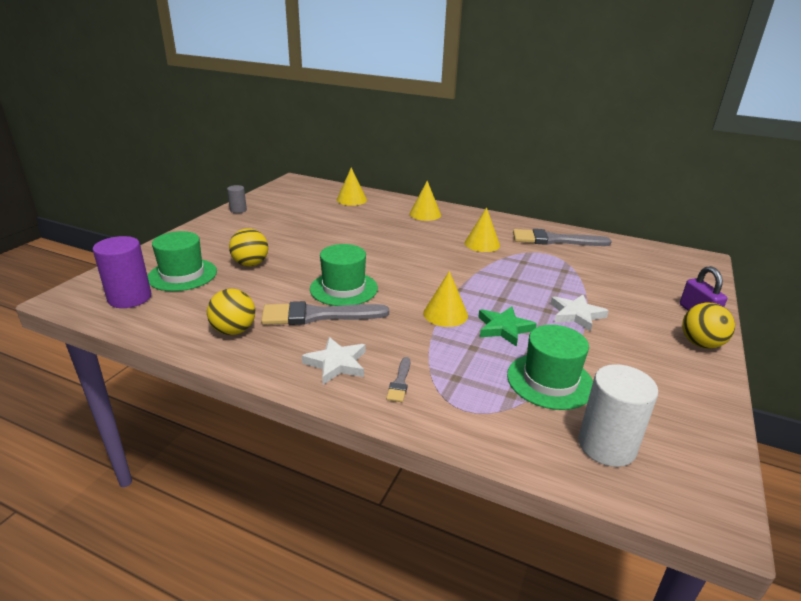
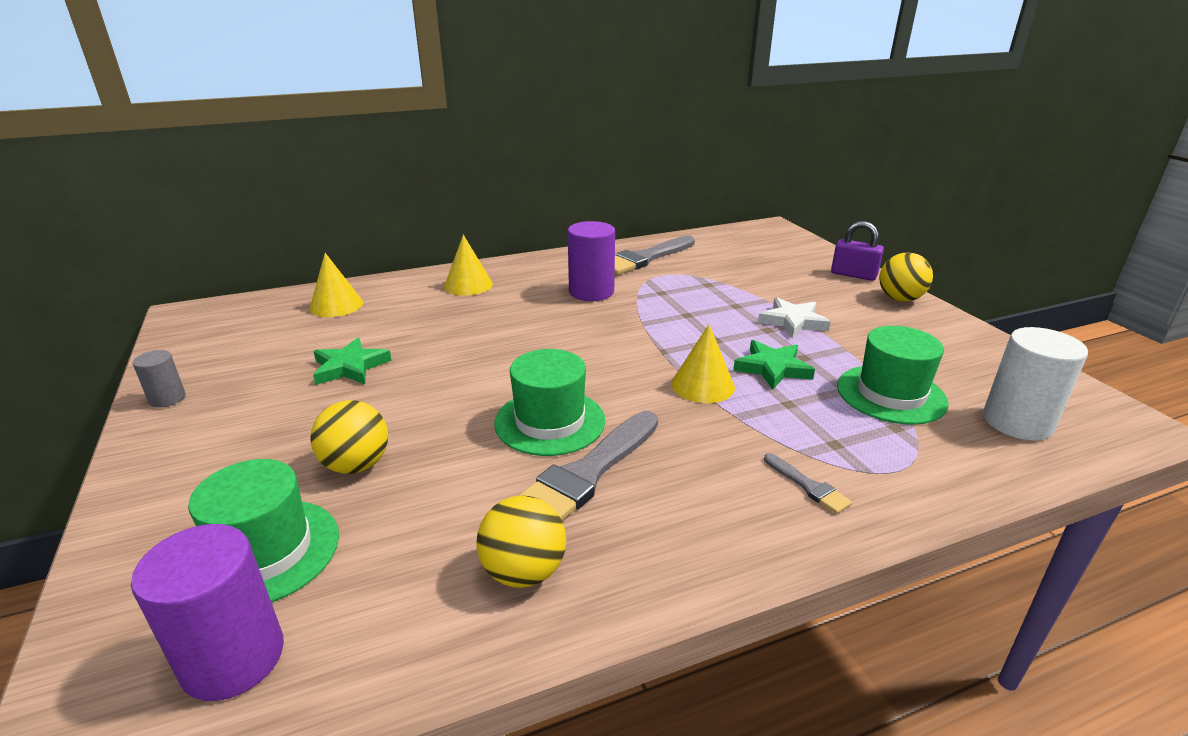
camera: 45 degrees left, 0 degrees up
white star [302,337,365,385] -> none
yellow cone [465,207,500,252] -> purple cylinder [568,221,615,301]
none -> green star [313,338,392,385]

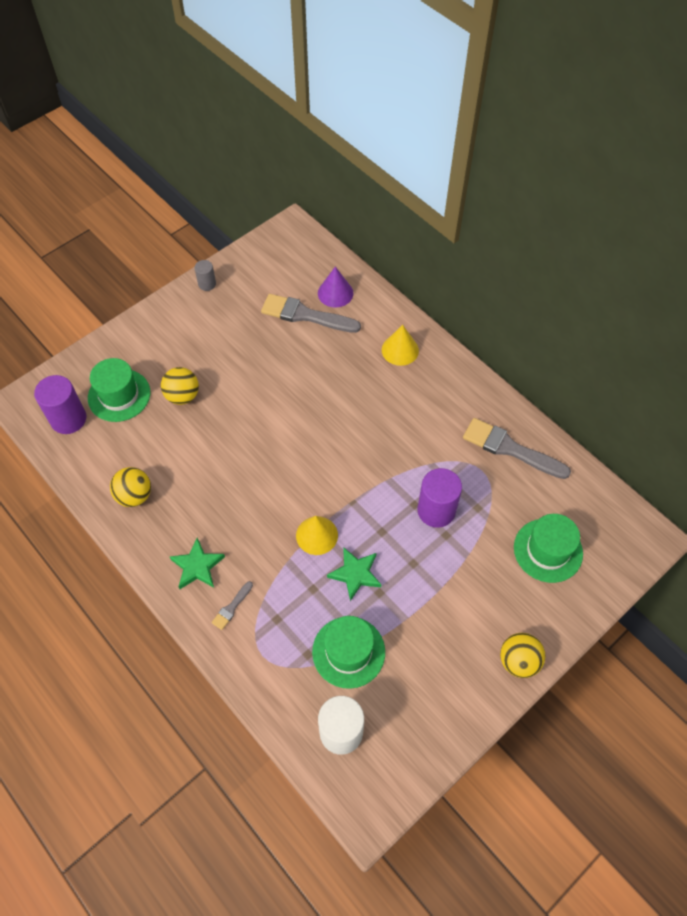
camera: 70 degrees right, 30 degrees up
yellow cone [309,253,363,317] -> purple cone [318,267,354,307]
green star [313,338,392,385] -> green star moved to [170,538,225,589]
green hat [494,349,605,456] -> green hat moved to [514,514,583,583]
grey brush [518,411,658,521] -> grey brush moved to [261,294,361,333]
purple cylinder [568,221,615,301] -> purple cylinder moved to [418,468,462,528]
white star [758,298,831,338] -> none
purple padlock [831,221,884,281] -> none

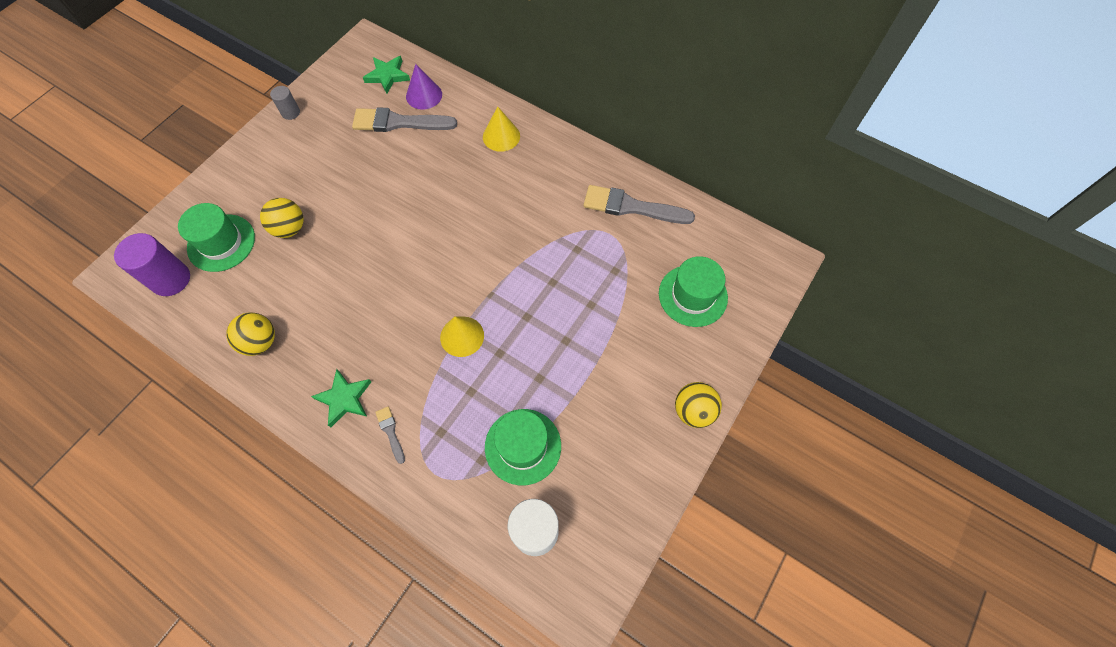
camera: 15 degrees left, 5 degrees up
grey brush [212,581,253,630] -> grey brush turned 135 degrees clockwise [375,406,405,464]
green star [327,547,381,601] -> green star moved to [363,56,410,94]
purple cylinder [418,468,462,528] -> none

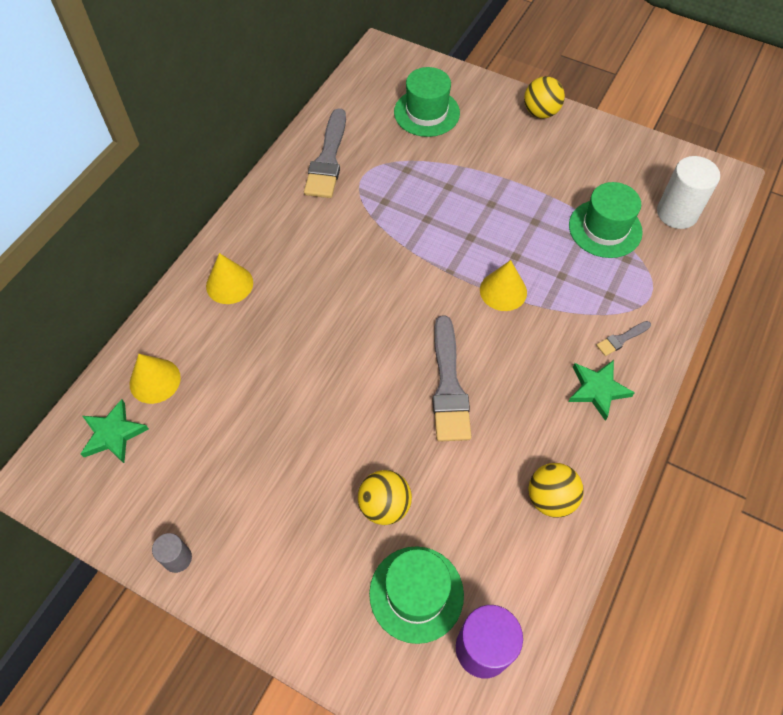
camera: 95 degrees left, 5 degrees down
grey brush [352,107,457,132] -> grey brush moved to [432,315,472,442]
purple cone [406,64,442,110] -> yellow cone [130,354,181,404]

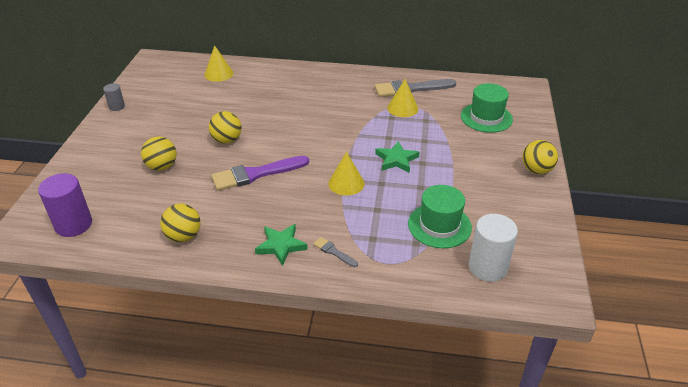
camera: 70 degrees right, 20 degrees down
green star [81,399,149,463] -> green star moved to [375,141,420,173]
yellow cone [206,253,253,304] -> yellow cone moved to [387,79,418,117]
green hat [369,546,464,644] -> none
grey brush [432,315,472,442] -> purple brush [211,156,309,191]
none -> yellow ball [209,111,241,144]

